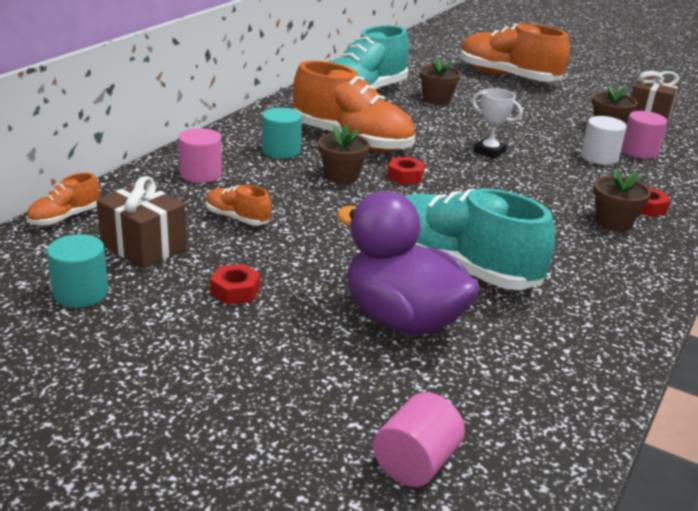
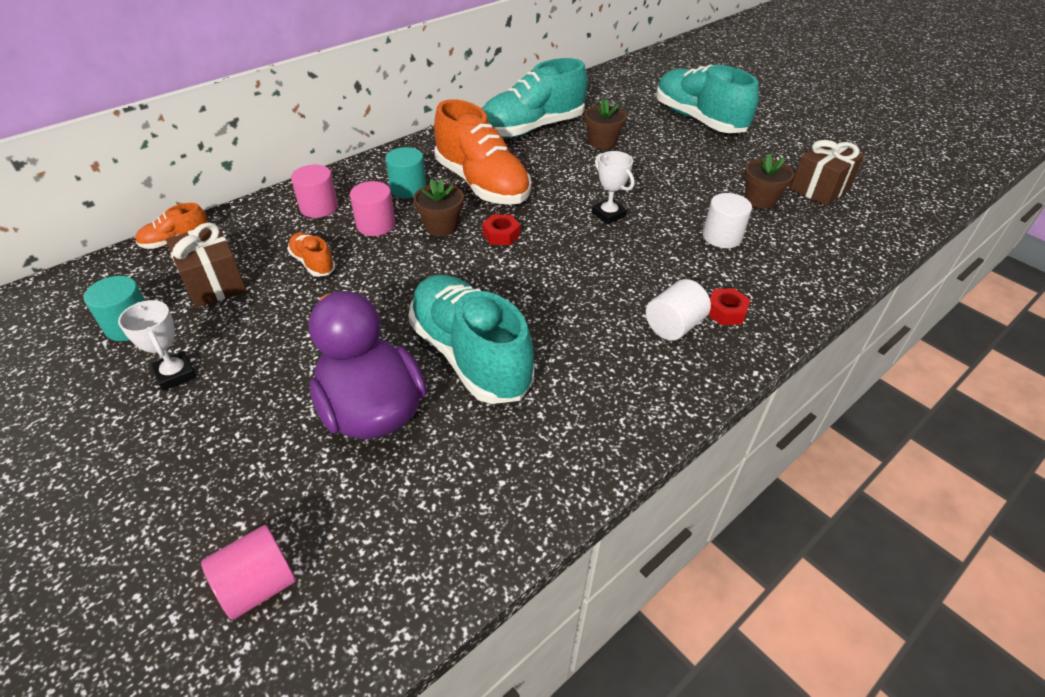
camera: 20 degrees right, 15 degrees up
red nut [210,264,260,305] -> none
orange shoe [460,23,570,82] -> turquoise shoe [656,64,759,133]
brown flower pot [593,169,651,232] -> white cylinder [646,279,711,341]
pink cylinder [622,111,667,159] -> pink cylinder moved to [350,181,395,236]
none -> white trophy [118,300,196,391]

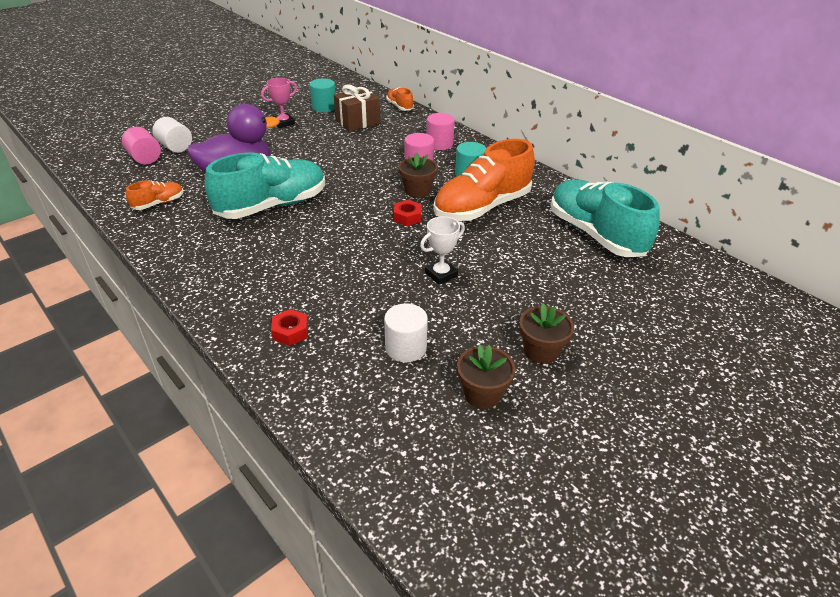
camera: 90 degrees right, 5 degrees down
white trophy [118,300,196,391] -> pink trophy [261,78,297,128]
orange shoe [287,232,336,277] -> orange shoe moved to [126,180,184,210]
brown flower pot [584,99,627,150] -> brown flower pot moved to [519,303,574,364]
white cylinder [646,279,711,341] -> white cylinder moved to [152,117,192,153]
turquoise shoe [656,64,759,133] -> none
brown gift [790,139,864,206] -> none

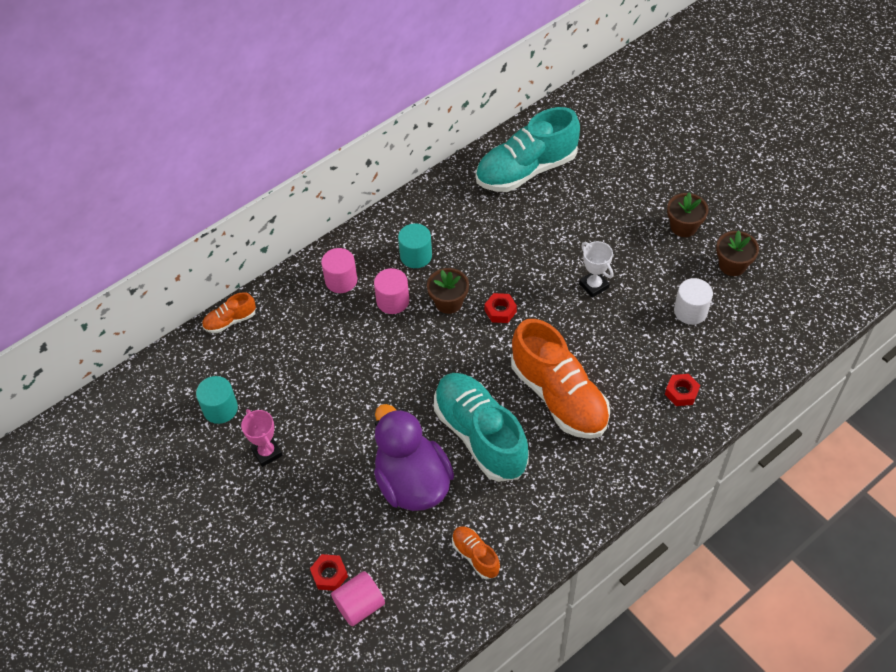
camera: 85 degrees left, 15 degrees up
white cylinder [152,117,192,153] -> red nut [310,554,348,591]
brown gift [334,84,380,132] -> none
orange shoe [433,139,535,221] -> orange shoe moved to [511,319,610,439]

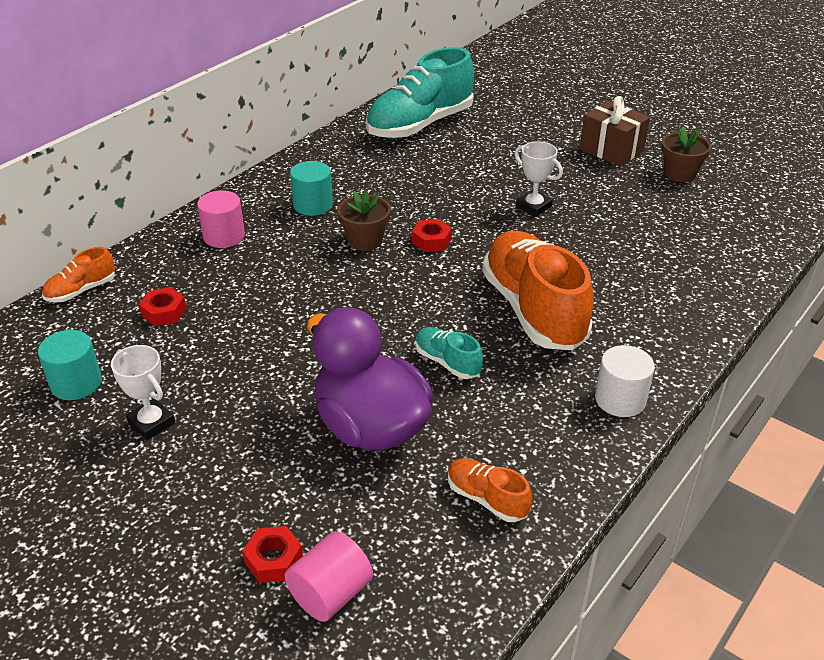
camera: 15 degrees left, 15 degrees down
pink trophy [241,409,283,467] -> white trophy [111,345,175,440]
pink cylinder [374,268,409,314] -> none
turquoise shoe [434,373,529,482] -> turquoise shoe [415,327,483,379], size x0.45
orange shoe [511,319,610,439] -> orange shoe turned 150 degrees counterclockwise [482,231,594,350]
red nut [665,374,700,406] -> red nut moved to [139,287,187,326]
brown flower pot [667,192,708,237] -> brown gift [580,96,650,166]
white cylinder [674,278,713,325] -> white cylinder moved to [595,345,655,417]

